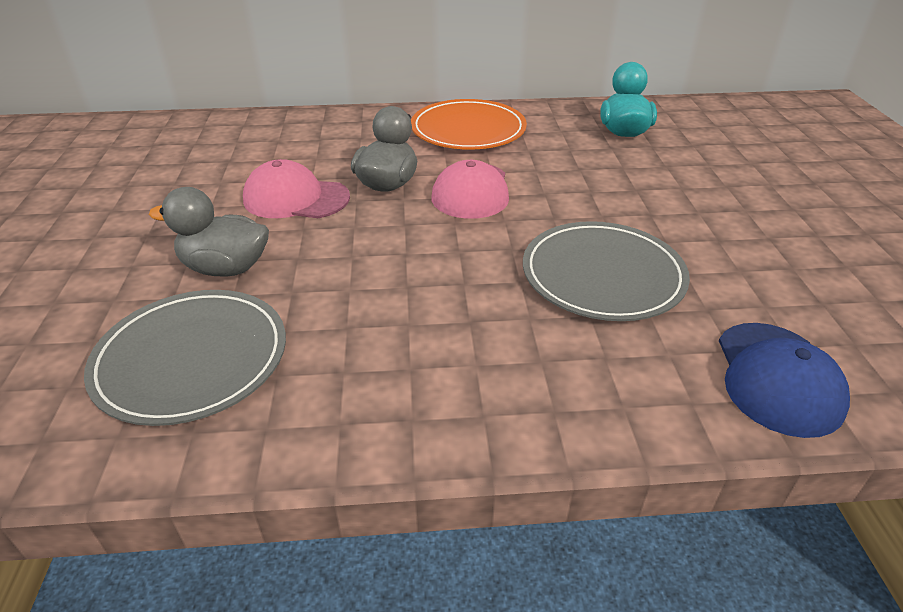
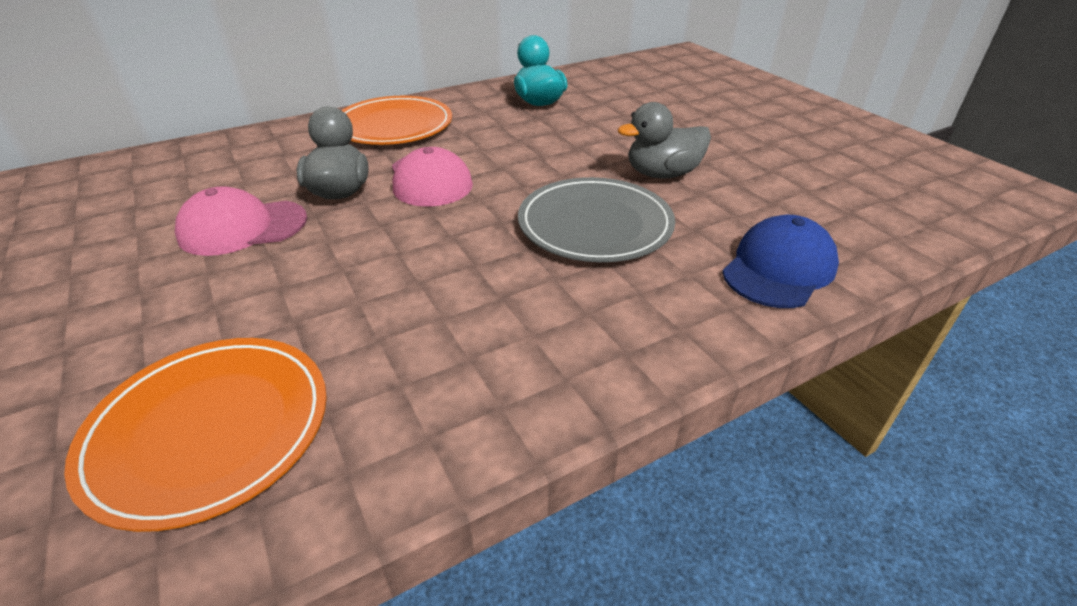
camera: 25 degrees left, 0 degrees up
grey plate [84,290,286,426] -> orange plate [64,338,327,532]
grey duck [149,187,269,277] -> grey duck moved to [618,102,711,178]
blue cap [719,323,850,438] -> blue cap turned 120 degrees counterclockwise [722,215,839,308]

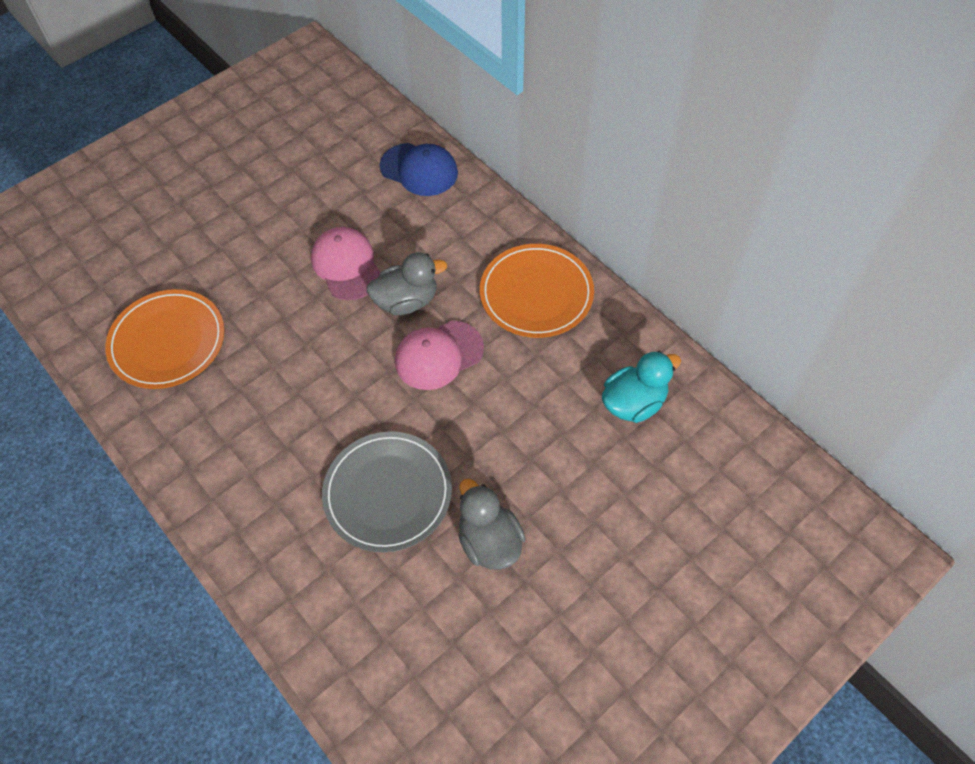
camera: 80 degrees right, 20 degrees up
blue cap [722,215,839,308] -> blue cap moved to [380,143,458,196]

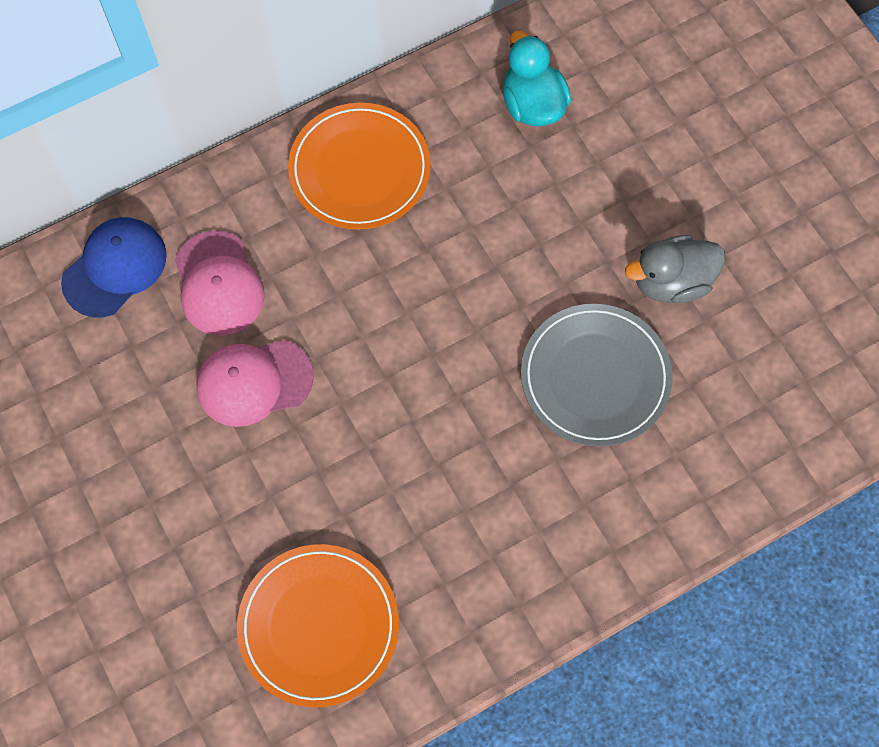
camera: 80 degrees left, 10 degrees up
grey duck [366,252,447,315] -> none
pink cap [395,321,484,390] -> pink cap moved to [175,230,265,335]

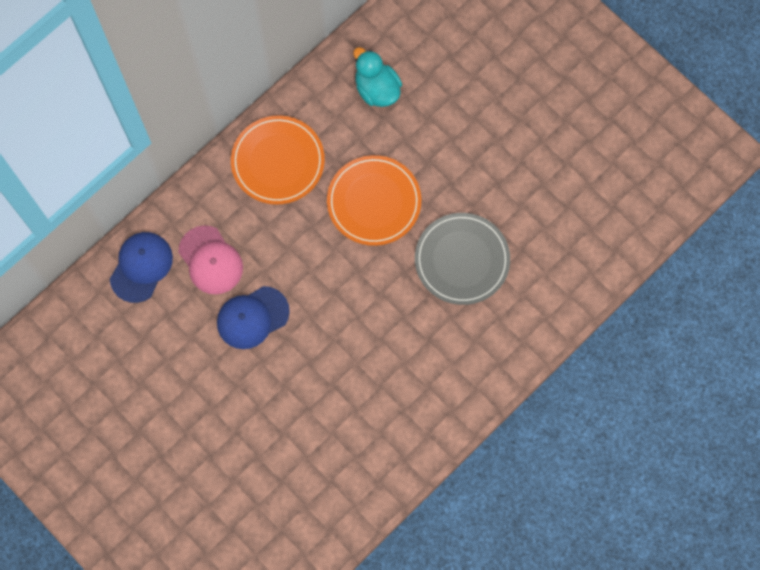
camera: 15 degrees left, 5 degrees up
pink cap [196,340,314,427] -> blue cap [217,286,290,349]
orange plate [237,544,399,707] -> orange plate moved to [327,155,421,246]
grey duck [625,235,725,303] -> none

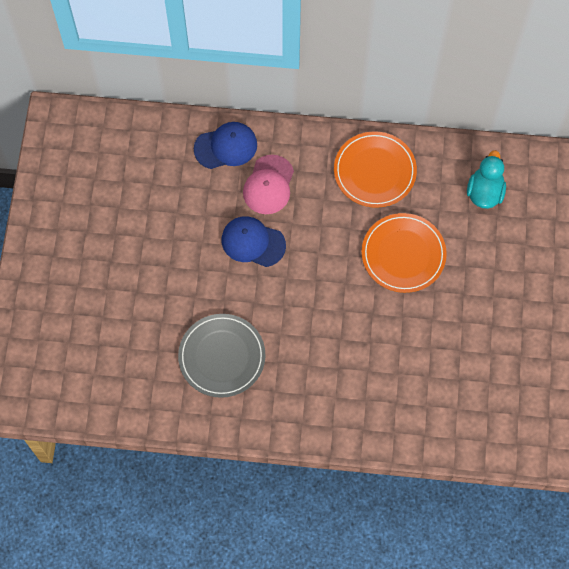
camera: 50 degrees right, 5 degrees down
grey plate [415,213,510,305] -> grey plate moved to [178,314,265,398]

